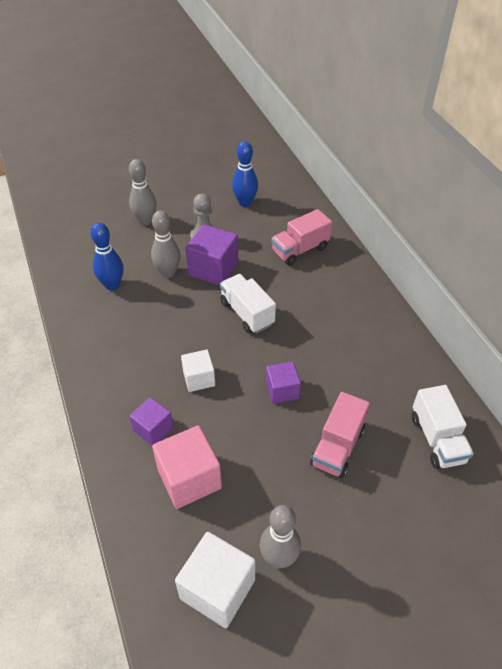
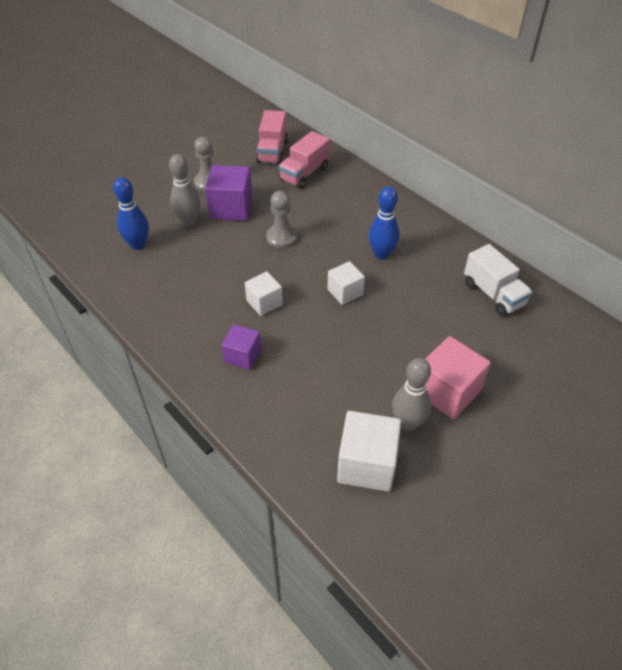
camera: 20 degrees left, 0 degrees up
grey bowling pin [129,159,156,225] -> none
pink cube [152,425,222,509] -> pink cube moved to [425,336,491,419]
white truck [220,274,276,334] -> grey pawn [266,191,297,249]
blue bowling pin [232,141,258,207] -> blue bowling pin moved to [368,186,399,260]
purple cube [266,361,301,404] -> white cube [327,261,365,305]
pink truck [310,392,370,478] -> pink truck moved to [256,110,288,165]

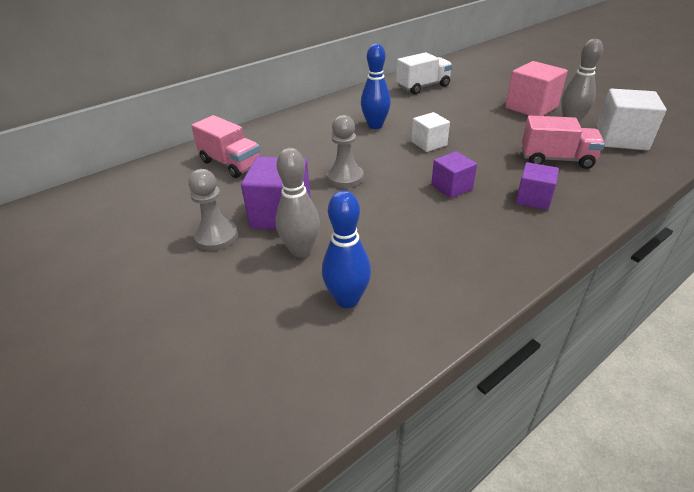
camera: 85 degrees left, 10 degrees down
white cube [245,272,283,316] -> purple cube [431,151,477,198]
pink truck [256,110,288,165] -> pink truck moved to [522,116,605,169]

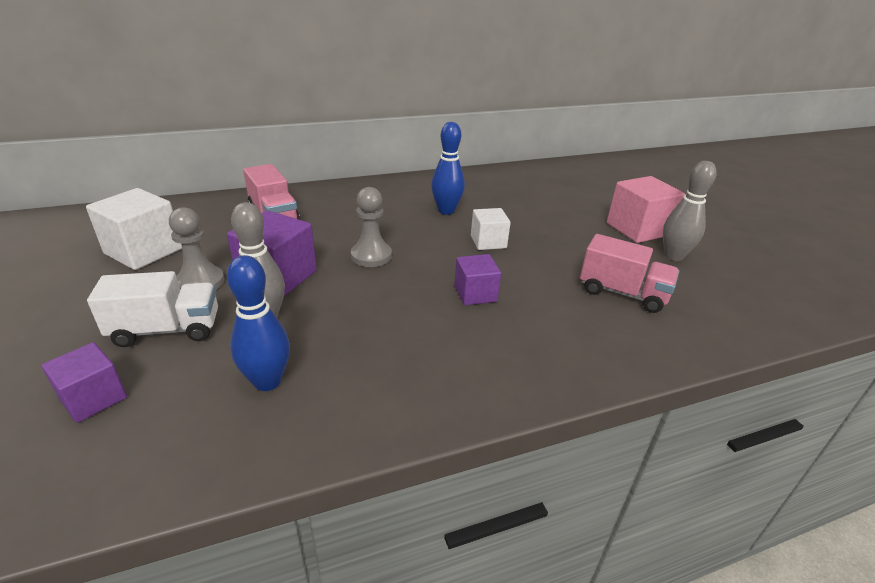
camera: 15 degrees right, 5 degrees down
white truck [396,52,453,94] -> white truck moved to [87,271,218,347]
purple cube [516,162,559,210] -> purple cube moved to [41,342,127,423]
white cube [597,88,666,150] -> white cube moved to [86,188,182,270]

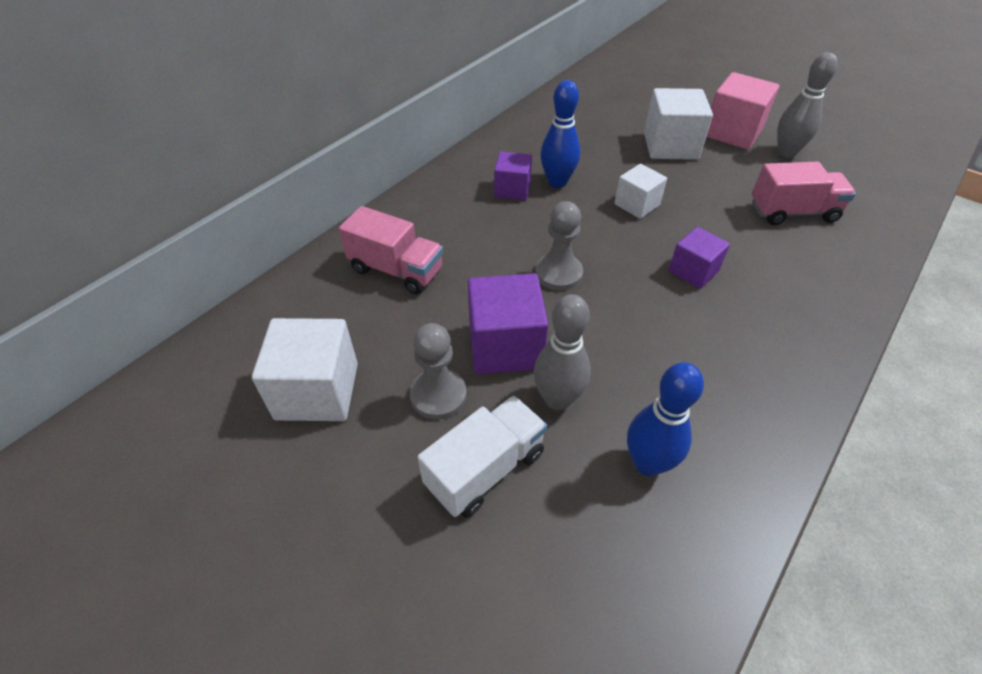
camera: 30 degrees left, 15 degrees up
purple cube [41,342,127,423] -> purple cube moved to [494,152,532,201]
none -> white cube [644,88,713,160]

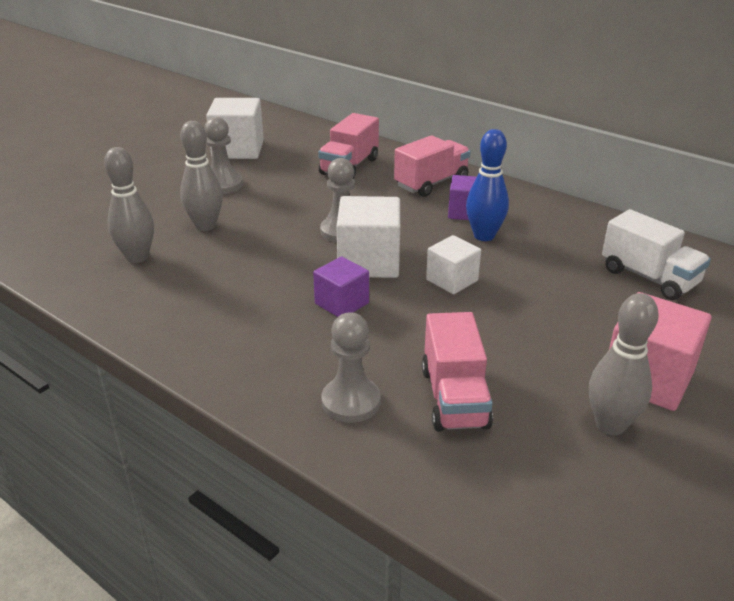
camera: 90 degrees right, 15 degrees down
white truck [417,395,547,517] -> white truck moved to [602,209,711,300]
purple cube [468,273,549,374] -> none
blue bowling pin [627,362,704,476] -> grey bowling pin [104,147,154,263]
white cube [644,88,713,160] -> white cube moved to [337,196,400,278]
none -> grey pawn [321,312,381,423]
none -> pink truck [394,135,471,197]

